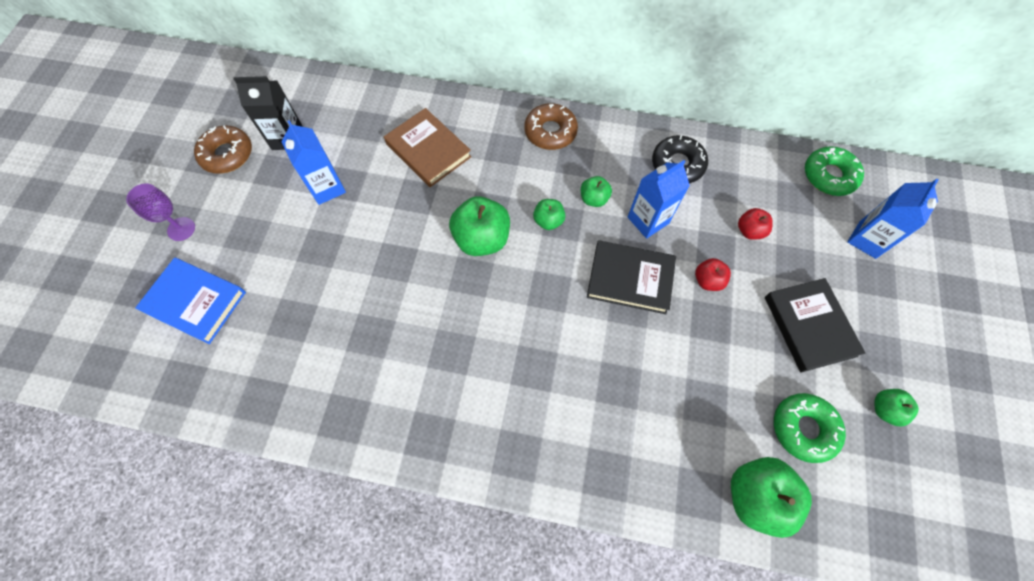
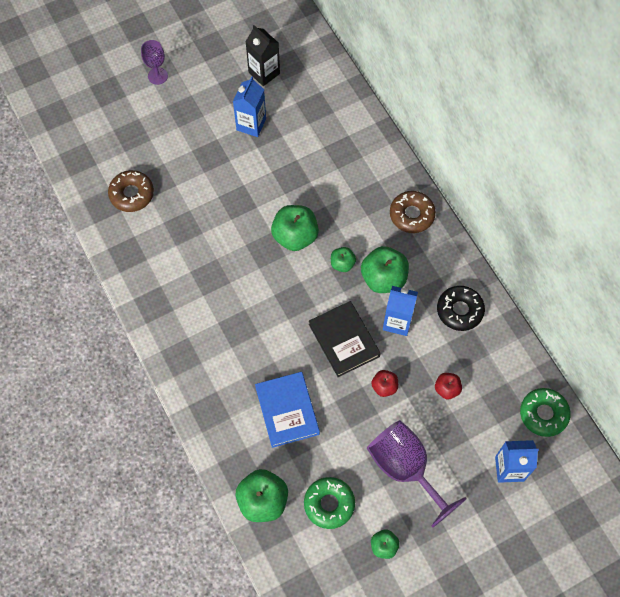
camera: 50 degrees right, 0 degrees up
blue book [135,258,246,344] -> blue book moved to [255,372,320,448]
brown donut [194,125,252,174] -> brown donut moved to [108,170,154,212]
brown book [384,108,472,187] -> none
green apple [581,176,612,207] -> green apple [361,246,409,293], size x1.84
black book [765,278,865,373] -> purple goblet [367,420,467,528]

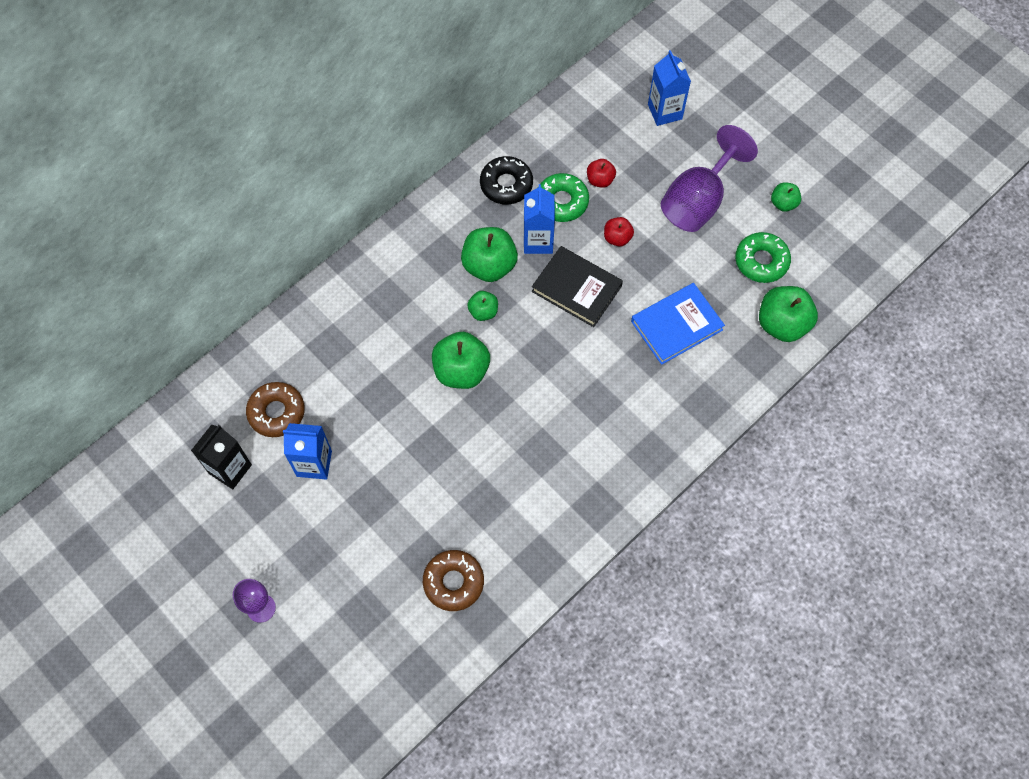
camera: 105 degrees left, 0 degrees up
black book [309,301,381,377] -> black book turned 75 degrees clockwise [532,246,623,327]
brown donut [390,191,436,233] -> brown donut moved to [246,382,305,437]
green donut [520,388,571,437] -> green donut moved to [538,173,589,222]

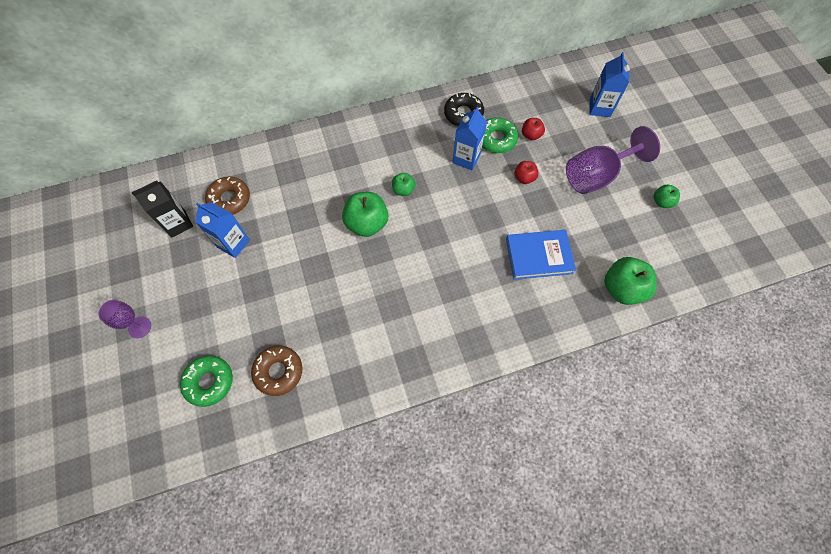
camera: 25 degrees right, 0 degrees up
green apple [461,227,518,282] -> none
black book [532,246,623,327] -> none
green donut [735,232,791,283] -> green donut moved to [180,355,233,407]

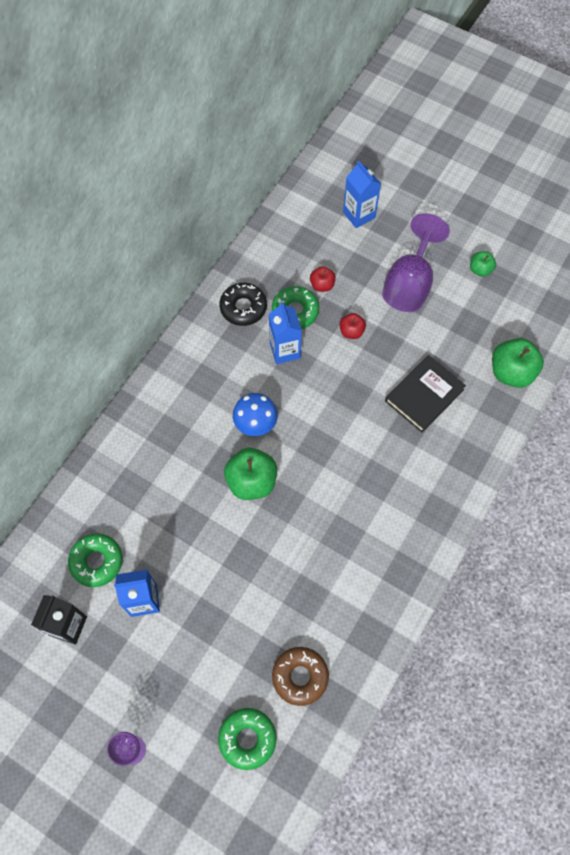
camera: 40 degrees left, 0 degrees up
brown donut [205,176,250,214] -> green donut [68,533,123,587]
green apple [392,173,416,196] -> blue mushroom [233,393,278,436]
blue book [506,230,576,280] -> black book [385,355,466,433]

